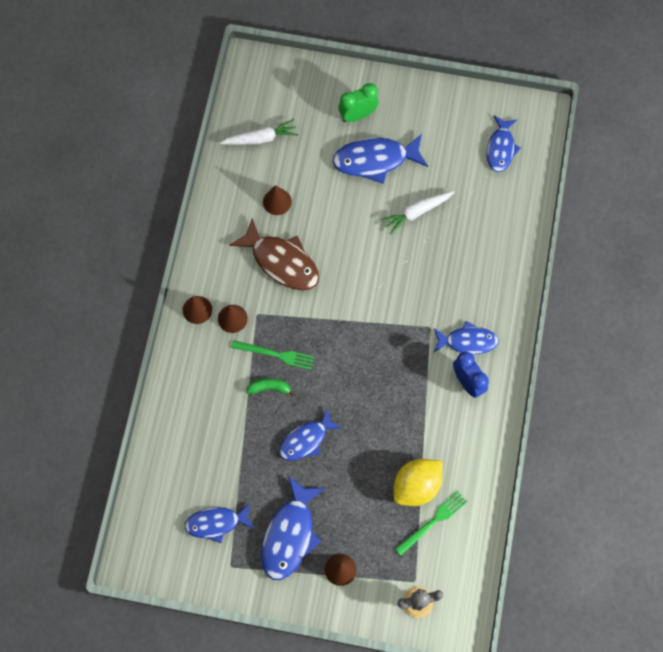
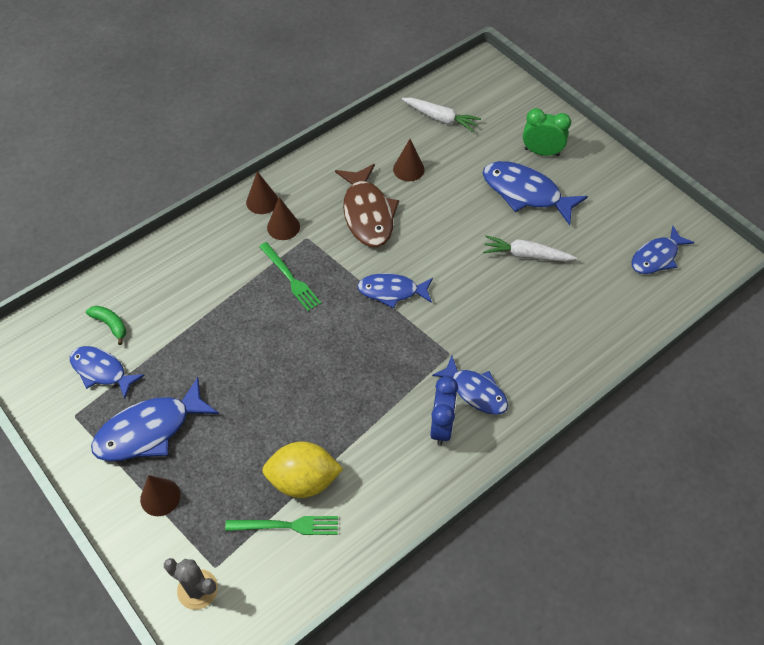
camera: 40 degrees right, 15 degrees down
green banana [246,378,295,397] -> green banana moved to [86,306,126,345]
blue fish [279,409,342,461] -> blue fish moved to [357,273,433,309]

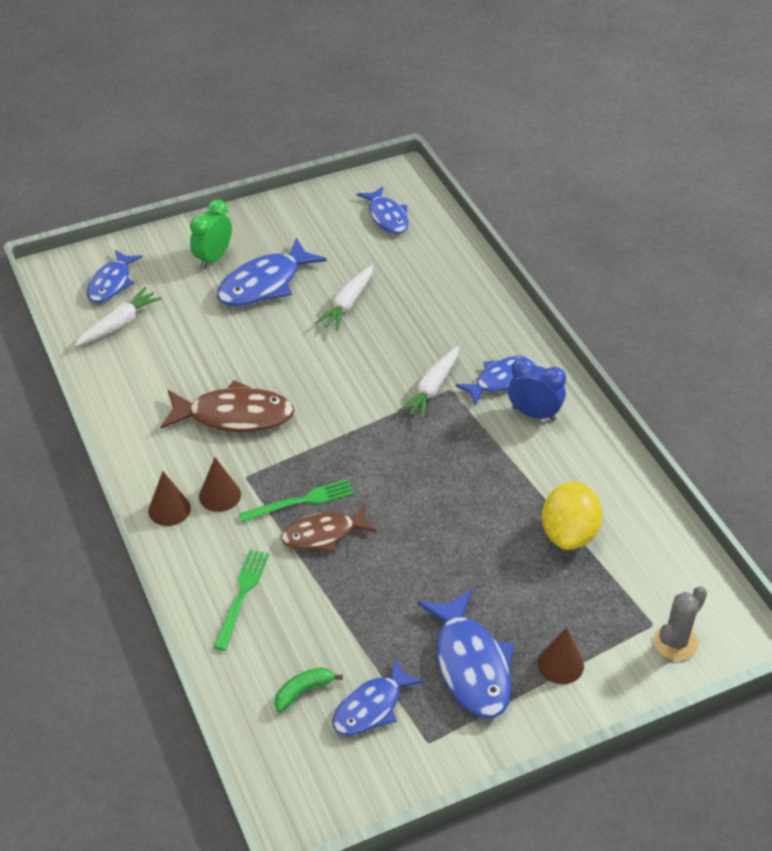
camera: 75 degrees left, 10 degrees down
green fork [225,516,338,535] -> green fork moved to [213,550,269,651]
blue fish [357,273,433,309] -> blue fish moved to [87,250,143,303]
brown cone [393,139,425,181] -> none
none -> brown fish [281,504,376,552]
none -> white carrot [399,346,459,419]

